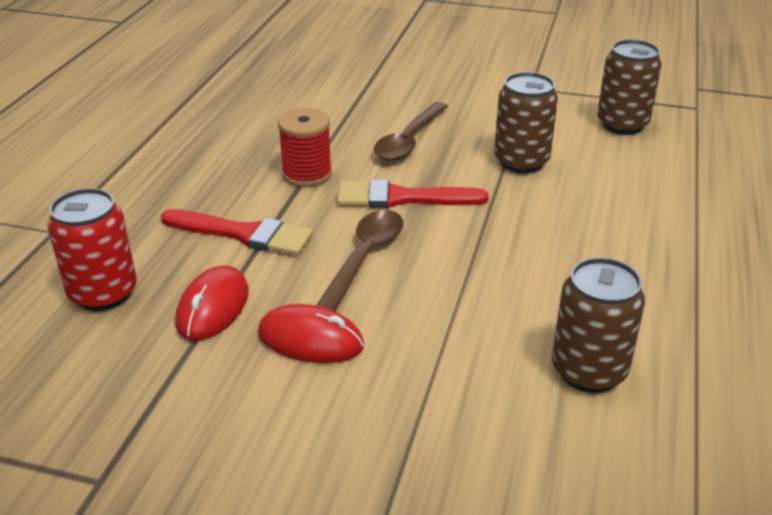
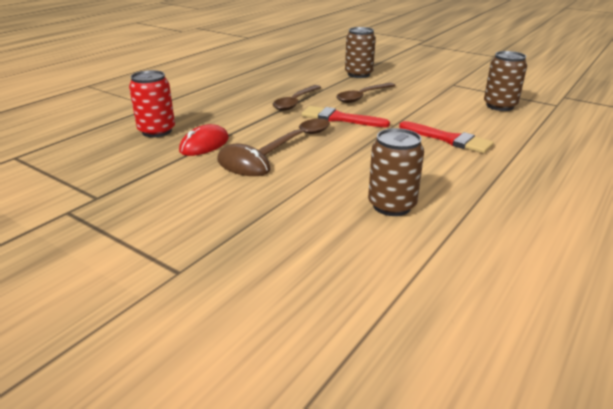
camera: 20 degrees right, 5 degrees down
red brush [161,209,313,256] -> red brush moved to [399,121,494,153]
red mouse [258,304,364,363] -> brown mouse [217,144,271,176]
red spool [278,108,332,187] -> brown spoon [273,85,321,111]
brown can [494,72,558,173] -> brown can moved to [345,27,376,78]

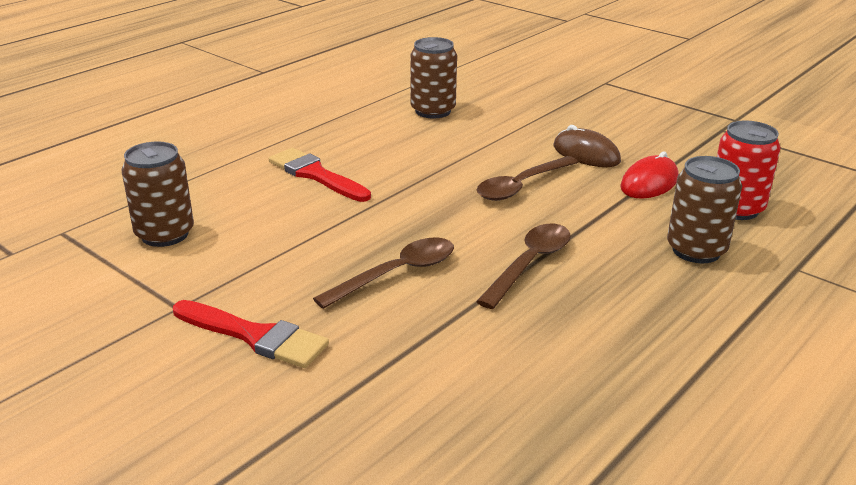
camera: 175 degrees left, 0 degrees up
red brush [301,106,390,127] -> red brush moved to [173,300,329,368]
brown can [345,27,376,78] -> brown can moved to [667,156,742,263]

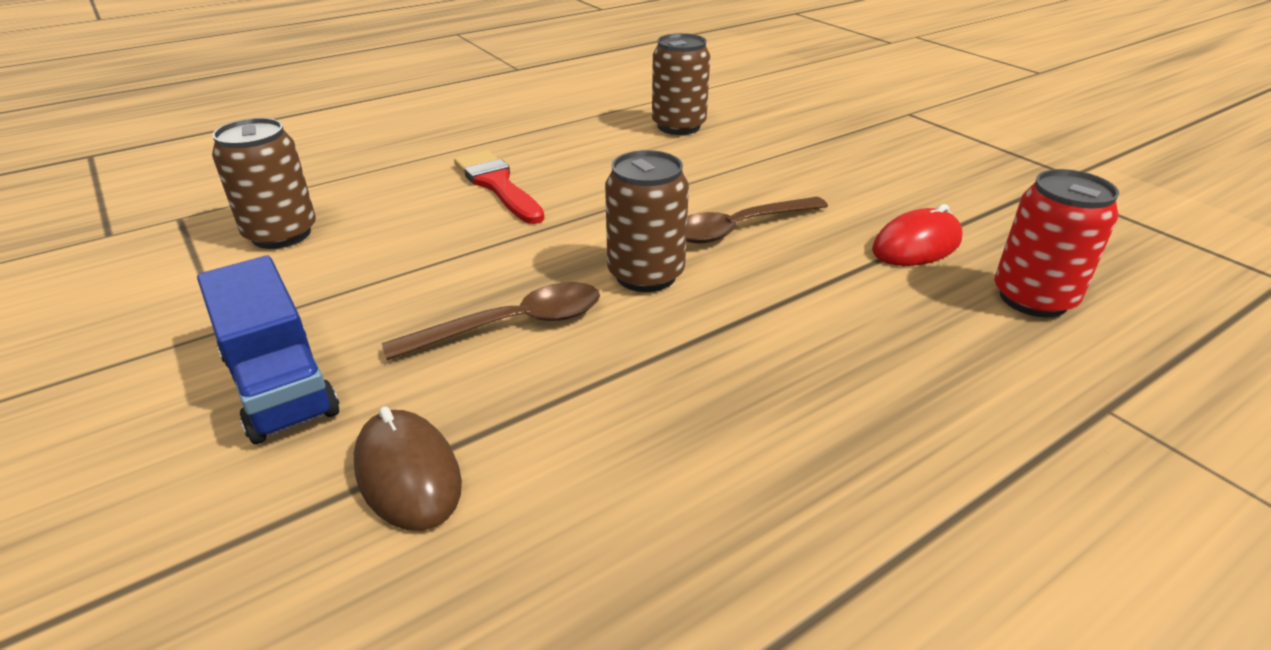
camera: 15 degrees right, 5 degrees up
red brush [173,300,329,368] -> blue truck [197,256,339,444]
brown spoon [476,224,571,309] -> none
brown mouse [554,125,621,167] -> brown mouse moved to [354,406,462,531]
brown can [667,156,742,263] -> brown can moved to [605,150,689,292]

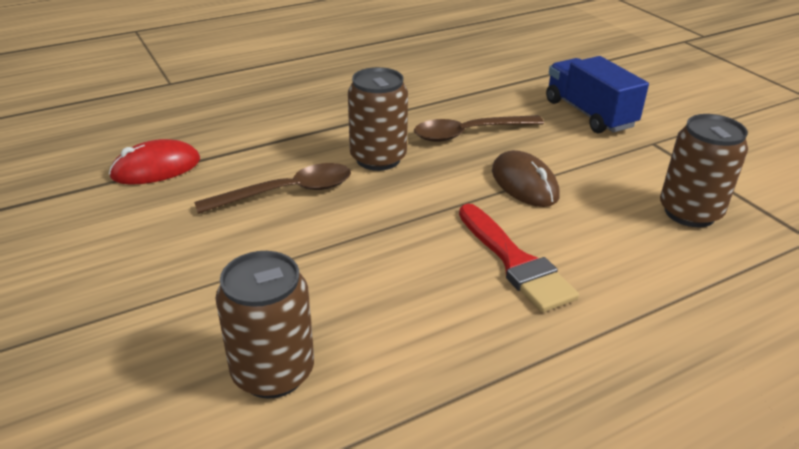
camera: 175 degrees left, 0 degrees up
brown mouse [354,406,462,531] -> brown mouse moved to [492,150,559,207]
red can [994,169,1119,317] -> none

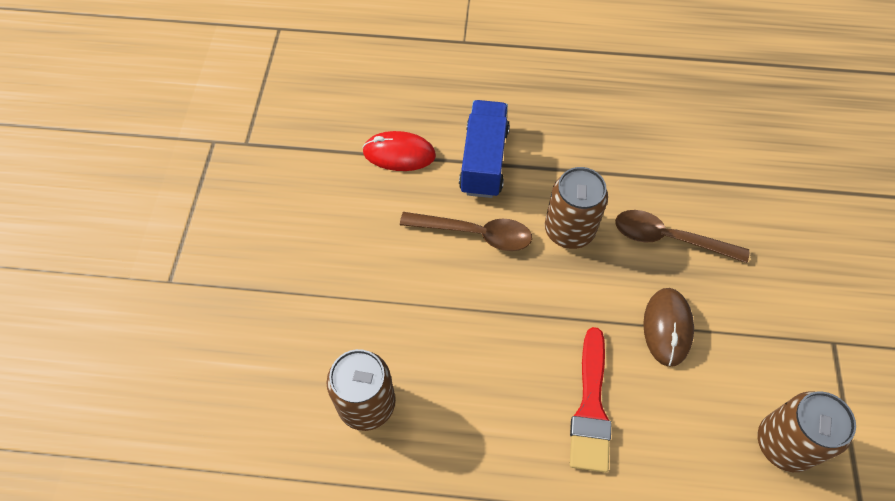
camera: 35 degrees right, 25 degrees up
blue truck [546,56,649,133] -> blue truck moved to [459,100,510,198]

